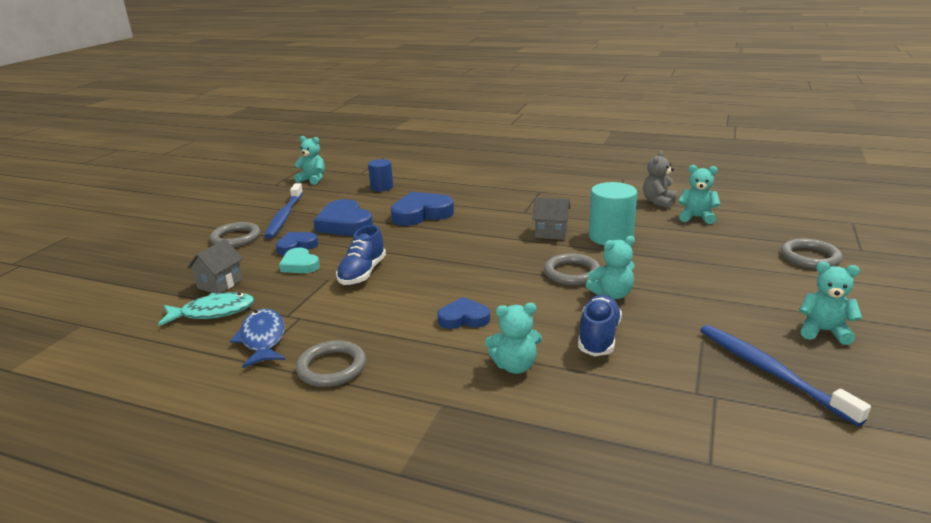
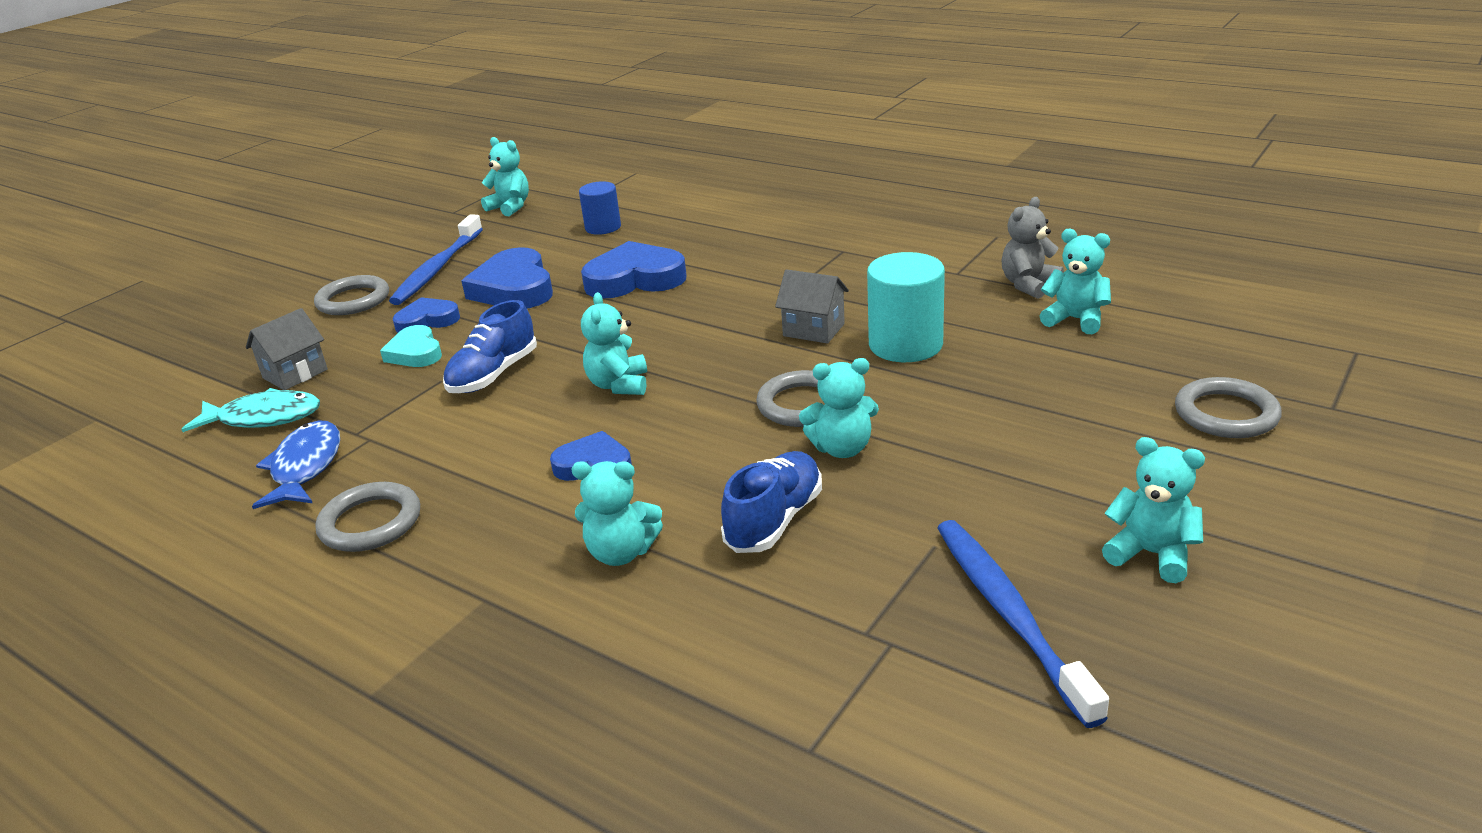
camera: 15 degrees right, 5 degrees up
none -> turquoise teddy bear [581,292,647,395]

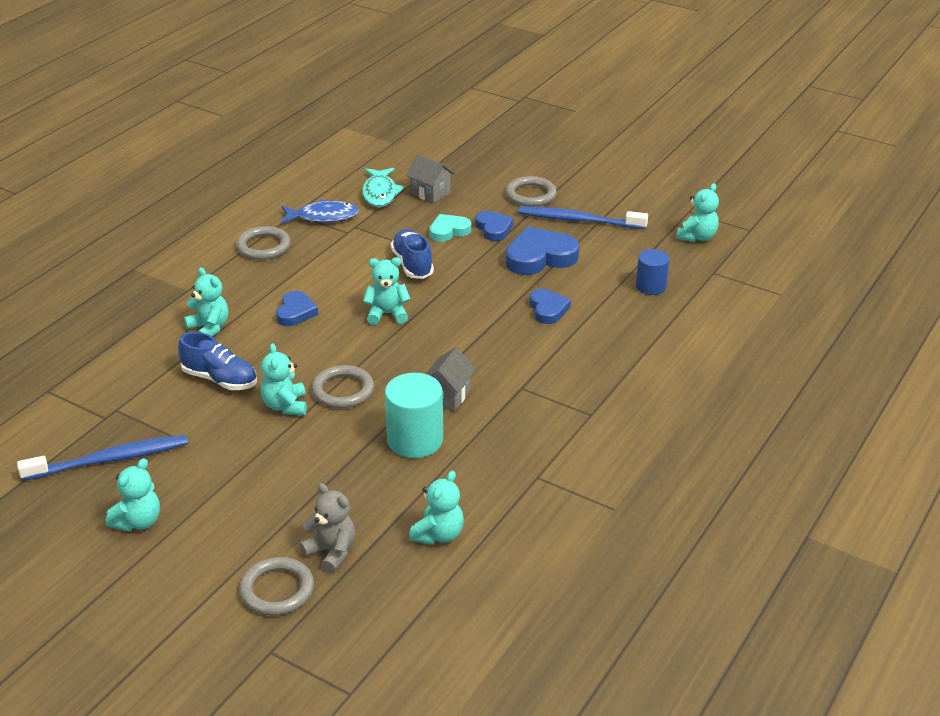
camera: 85 degrees right, 5 degrees up
blue shoe [443,300,537,393] -> blue shoe turned 45 degrees clockwise [391,229,434,279]
turquoise teddy bear [571,461,663,566] -> turquoise teddy bear turned 135 degrees clockwise [184,267,229,337]
blue heart [581,241,687,298] -> blue heart [530,289,571,324], size x0.60
grey teddy bear [1001,197,1064,299] -> grey teddy bear moved to [299,483,355,573]

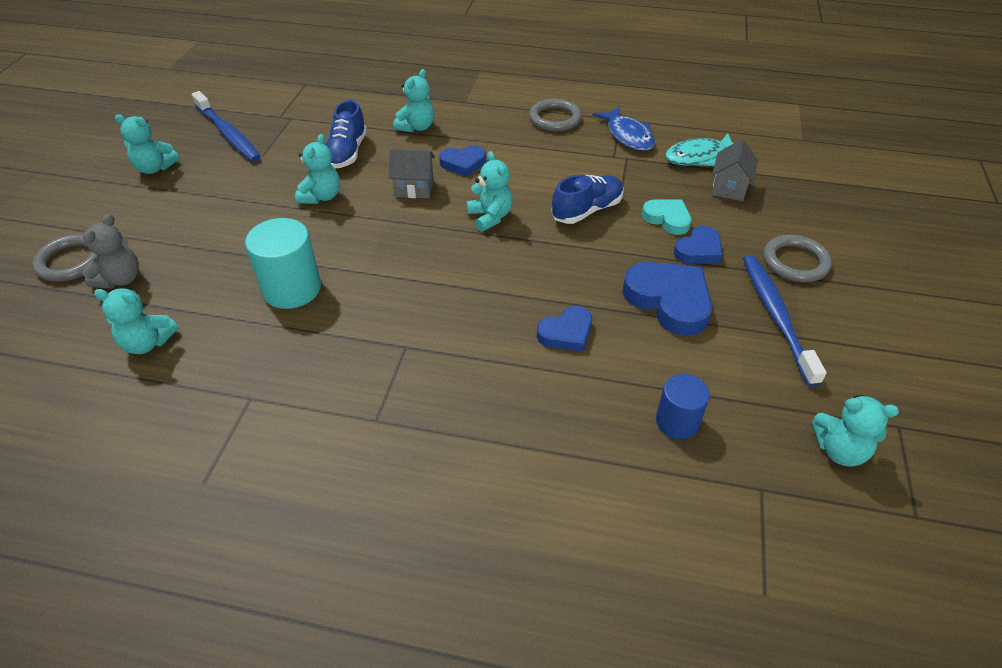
camera: 70 degrees right, 10 degrees up
turquoise teddy bear [261,343,307,415] -> turquoise teddy bear turned 135 degrees clockwise [295,134,340,204]
grey ring [312,365,374,408] -> none
grey house [426,347,475,411] -> grey house moved to [389,149,435,198]

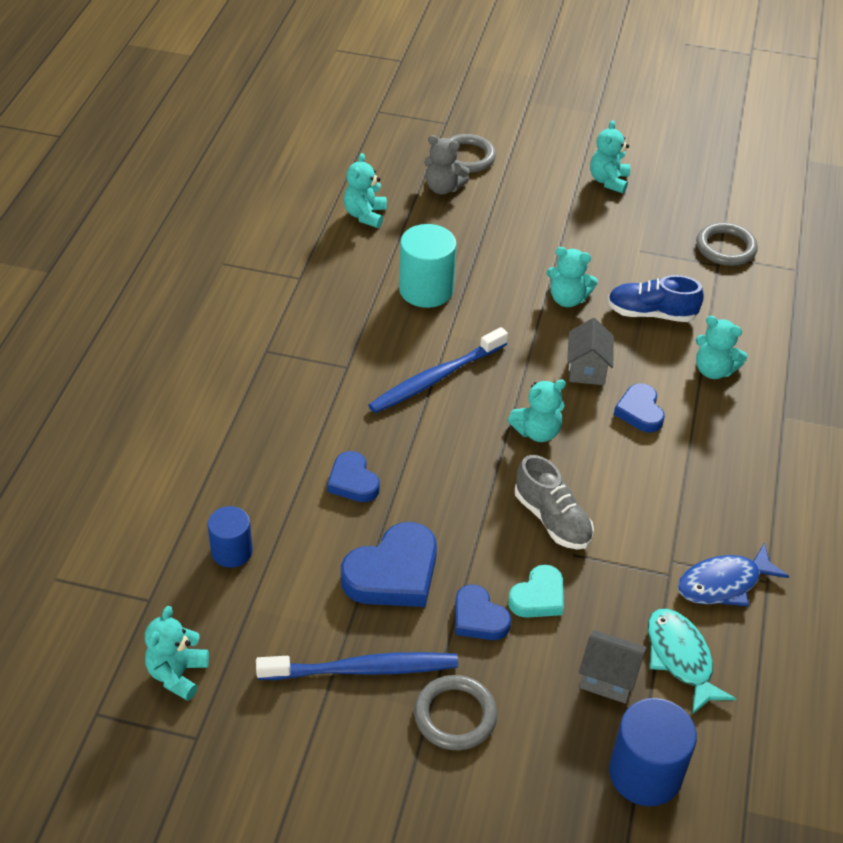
camera: 90 degrees right, 0 degrees up
blue toothbrush [192,91,261,162] -> blue toothbrush moved to [368,327,508,413]
grey ring [529,99,582,131] -> grey ring moved to [696,222,758,266]
blue shoe [551,174,624,224] -> grey shoe [515,455,594,550]
none -> blue cylinder [609,698,697,806]

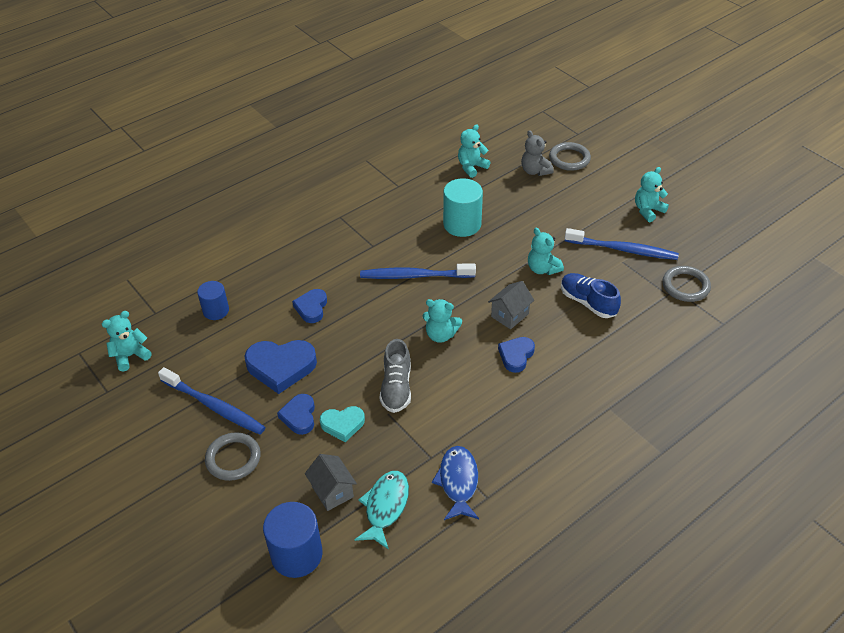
camera: 40 degrees right, 0 degrees up
blue fish [678,543,789,606] -> blue fish turned 75 degrees clockwise [432,446,479,520]
turquoise teddy bear [696,316,748,379] -> none
none -> blue toothbrush [565,228,679,260]

